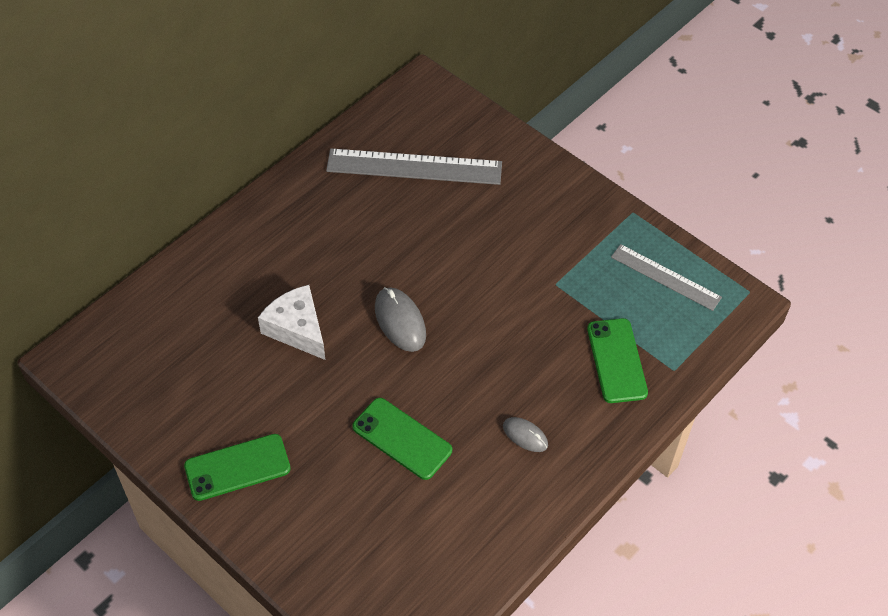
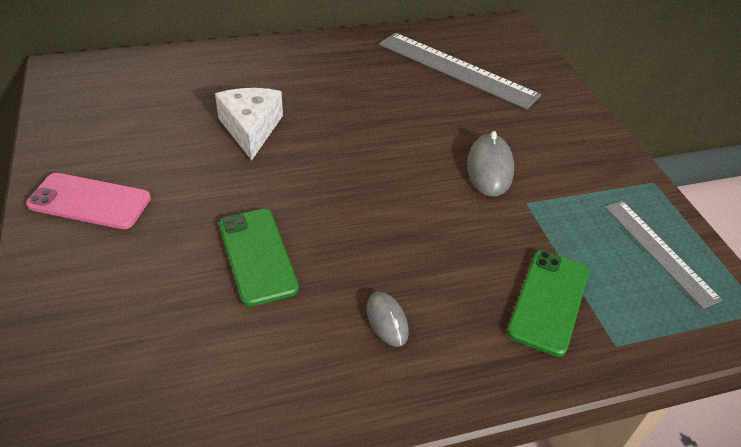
camera: 30 degrees right, 10 degrees down
green phone [184,434,291,501] -> pink phone [26,173,151,229]
grey mouse [375,287,426,352] -> grey mouse moved to [467,131,514,197]

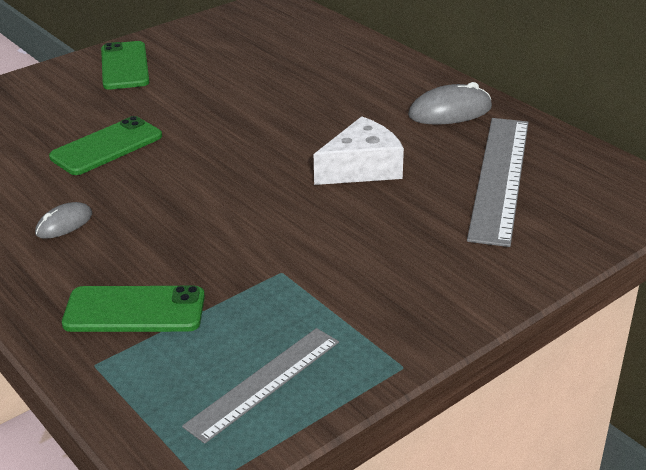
camera: 70 degrees right, 10 degrees down
pink phone [26,173,151,229] -> green phone [101,41,149,90]
white cheese [215,88,283,160] -> white cheese moved to [314,116,404,185]
grey mouse [467,131,514,197] -> grey mouse moved to [408,82,492,125]

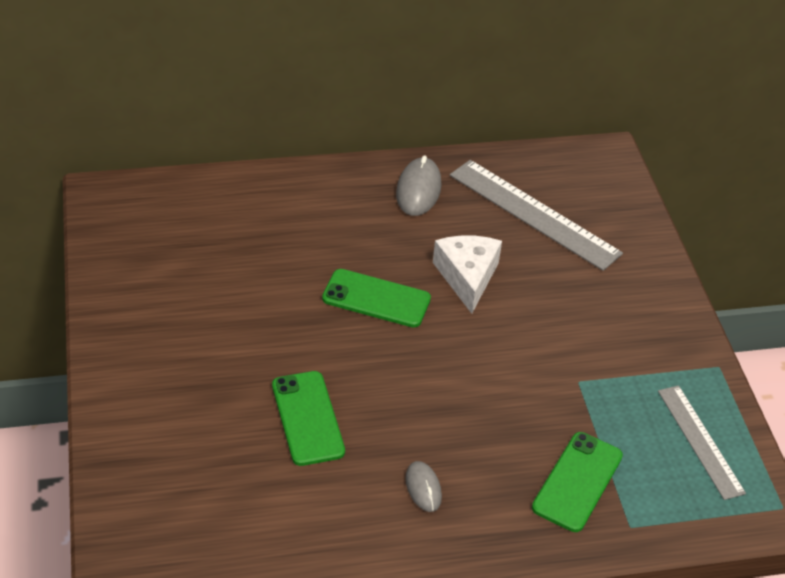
camera: 65 degrees left, 10 degrees up
green phone [101,41,149,90] -> green phone moved to [322,269,431,327]

